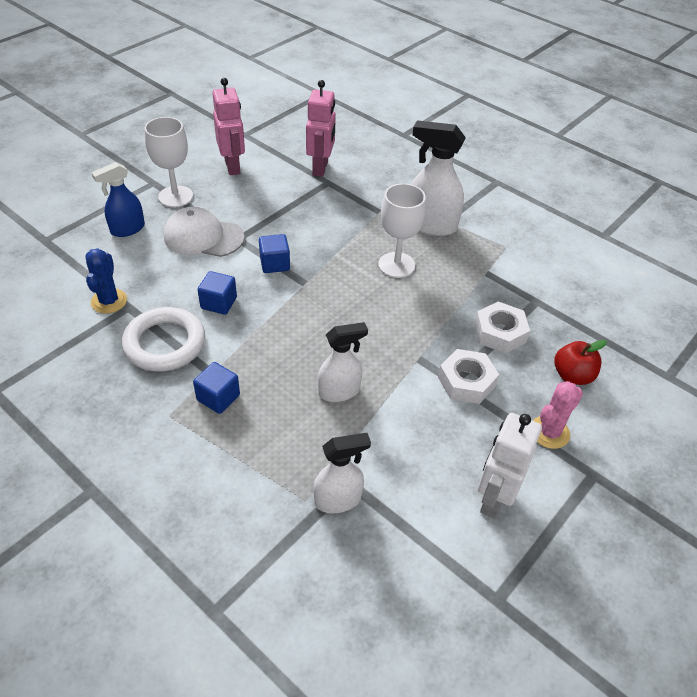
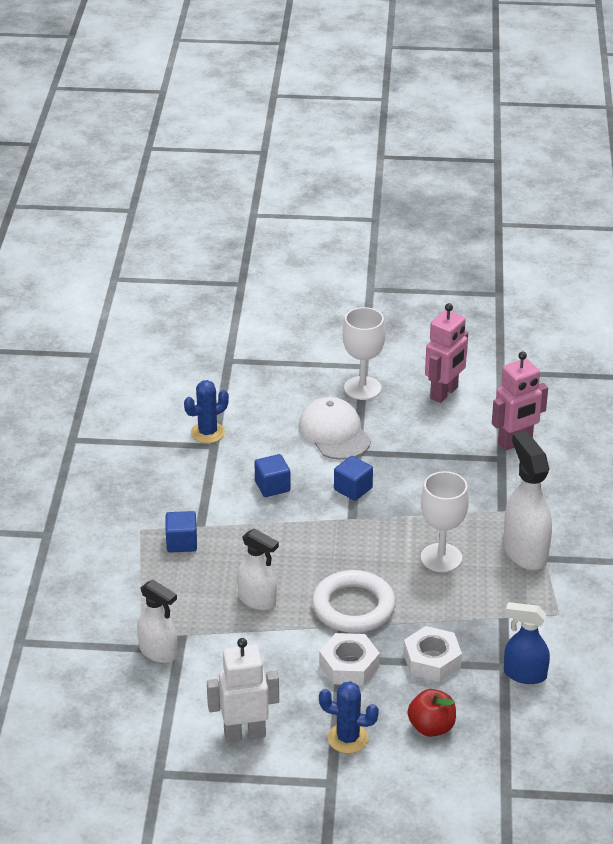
camera: 55 degrees right, 10 degrees down
blue spray bottle [92,162,145,237] -> blue spray bottle moved to [504,602,550,684]
white ring [122,307,205,371] -> white ring moved to [312,570,396,633]
pink cactus [533,381,583,449] -> blue cactus [319,681,379,753]

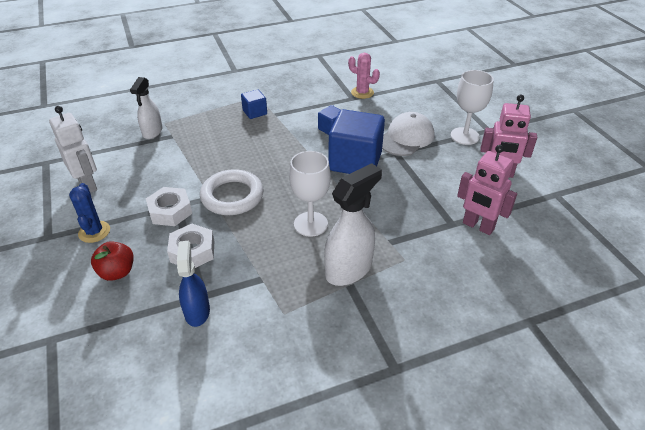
camera: 65 degrees right, 5 degrees up
blue cactus [184,380,229,443] -> pink cactus [348,53,380,99]
white spray bottle [237,529,279,610] -> none
blue cube [334,456,373,501] -> blue cube [328,109,385,174], size x2.08

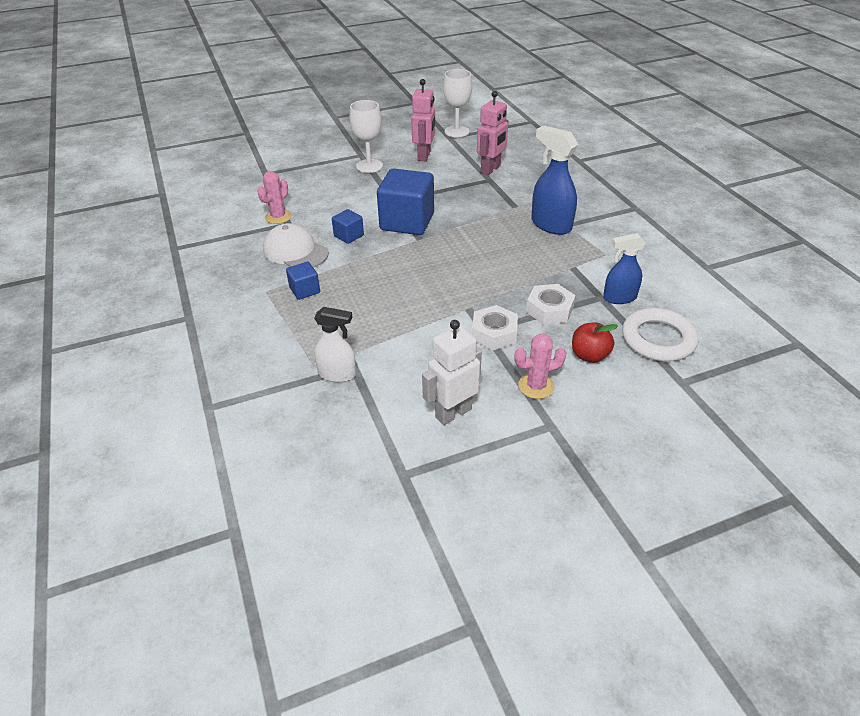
camera: 90 degrees left, 0 degrees up
blue cactus [69,183,110,243] -> pink cactus [514,334,566,399]
white ring [200,169,264,215] -> white ring moved to [622,308,699,362]
white goblet [289,151,331,237] -> white goblet moved to [443,69,472,137]
white spray bottle [324,163,382,286] -> blue spray bottle [531,125,578,235]
white cap [382,112,434,156] -> white cap moved to [263,223,329,268]

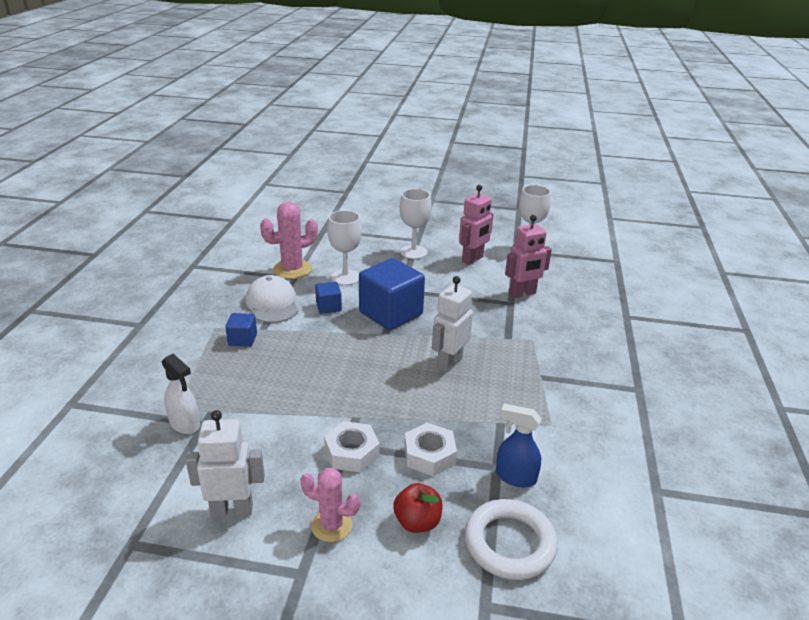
camera: 30 degrees right, 10 degrees down
pink cactus [257,171,292,224] -> pink cactus [260,202,318,279], size x1.52
blue spray bottle [531,125,578,235] -> none
none -> white goblet [327,210,362,285]
none -> white robot [432,276,473,373]

